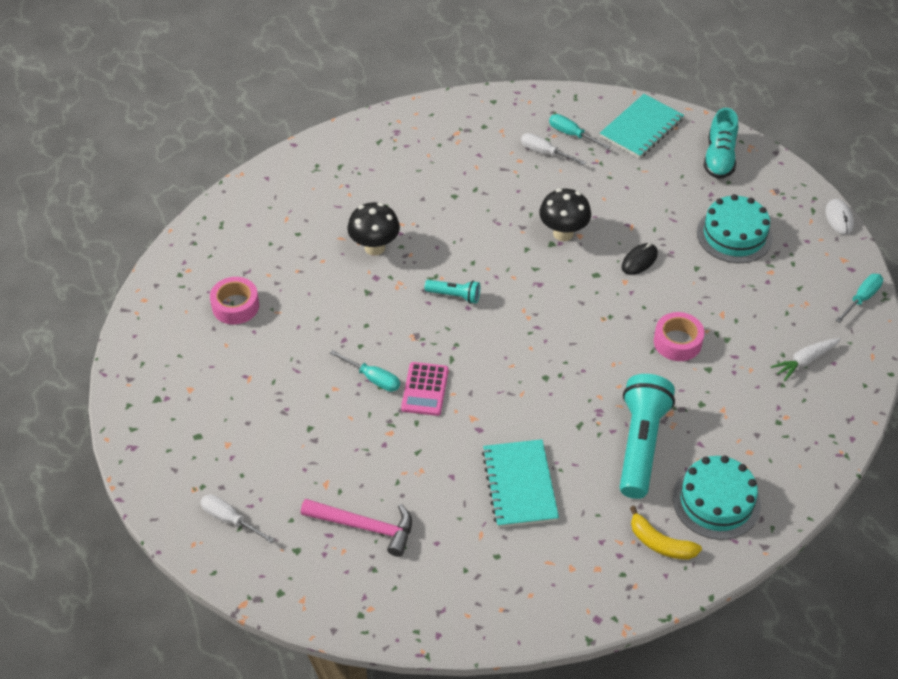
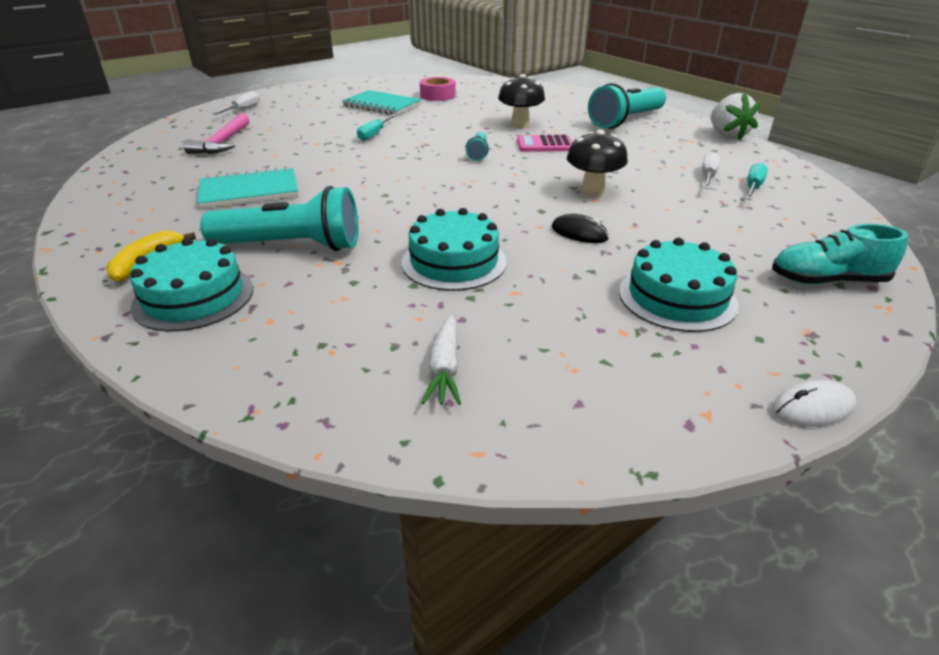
camera: 80 degrees right, 15 degrees down
pink calculator [401,362,449,416] -> pink calculator moved to [517,135,572,152]
turquoise notebook [600,94,684,158] -> turquoise notebook moved to [342,90,422,115]
pink tape [654,312,705,361] -> turquoise cake [402,208,507,291]
white carrot [771,338,841,381] -> white carrot turned 135 degrees counterclockwise [421,315,461,405]
turquoise screwdriver [835,274,883,323] -> none
none -> turquoise flashlight [588,83,666,129]
none -> white strawberry [711,93,760,140]

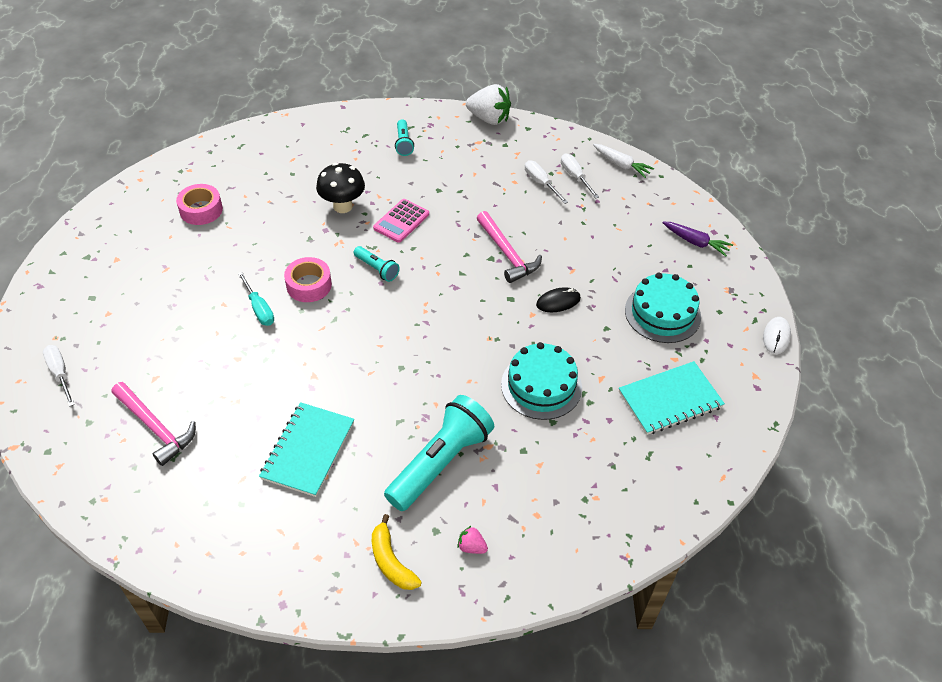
camera: 55 degrees left, 15 degrees up
turquoise cake [130,238,253,331] -> pink strawberry [457,526,488,554]
turquoise notebook [342,90,422,115] -> turquoise notebook moved to [619,361,725,435]
white carrot [421,315,461,405] -> white carrot moved to [593,144,654,178]
black mushroom [567,130,628,197] -> pink hammer [477,211,542,283]
turquoise flashlight [588,83,666,129] -> turquoise flashlight [395,119,414,156], size x0.48
turquoise screwdriver [745,162,768,200] -> white screwdriver [561,154,599,199]
turquoise shoe [772,224,908,284] -> purple carrot [662,222,733,256]
none -> pink tape [284,257,332,302]

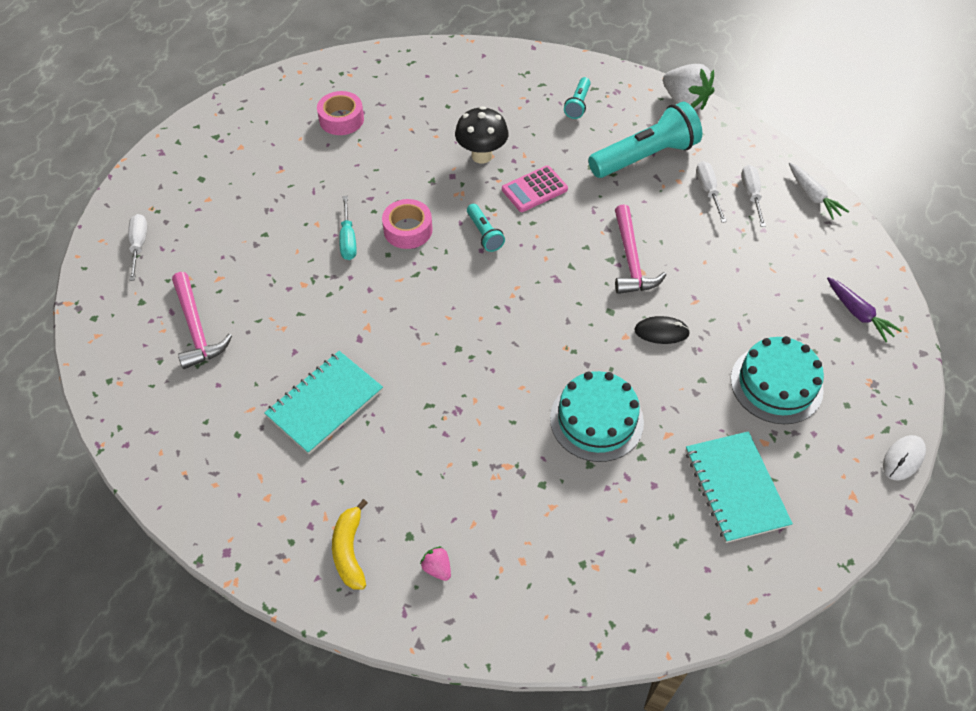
camera: 25 degrees right, 5 degrees up
turquoise flashlight [384,395,494,511] -> turquoise flashlight moved to [588,102,702,178]
turquoise notebook [619,361,725,435] -> turquoise notebook turned 75 degrees clockwise [686,431,793,543]

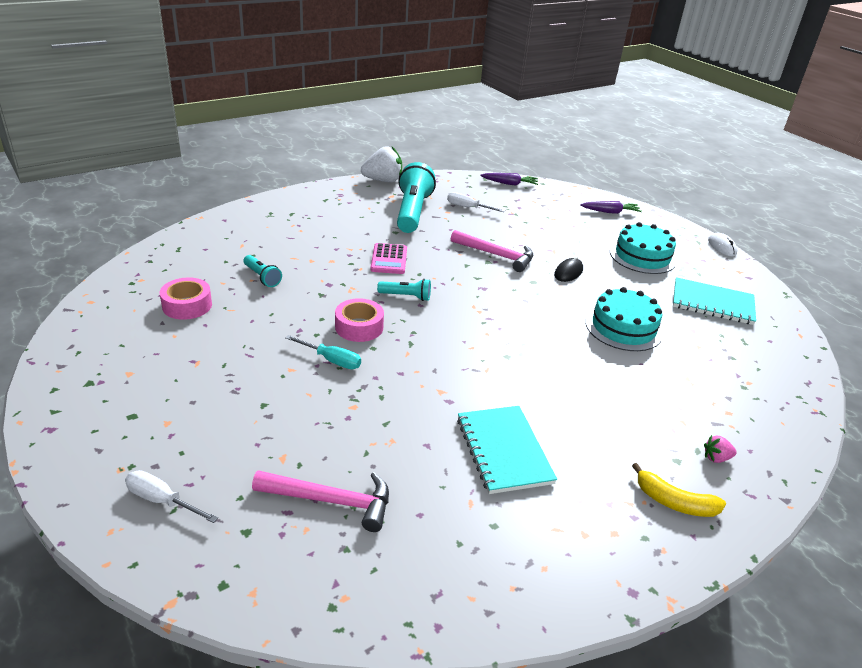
camera: 60 degrees left, 20 degrees down
black mushroom [455,106,509,163] -> none
turquoise flashlight [564,77,591,119] -> turquoise flashlight moved to [243,255,282,287]
white screwdriver [741,165,766,227] -> none
white carrot [789,163,849,220] -> purple carrot [481,173,538,186]

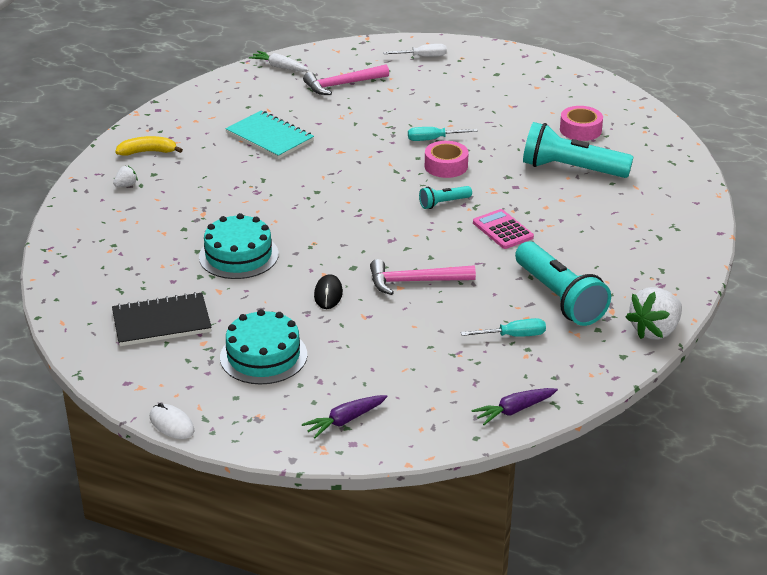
camera: 150 degrees right, 0 degrees up
turquoise flashlight [243,255,282,287] -> turquoise flashlight [523,122,633,178], size x2.08
white screwdriver [447,192,505,212] -> turquoise screwdriver [461,318,546,337]
turquoise notebook [673,277,756,325] -> black notebook [112,292,212,346]
pink strawberry [704,435,737,463] -> white strawberry [113,166,138,187]
none -> white carrot [249,51,309,72]

